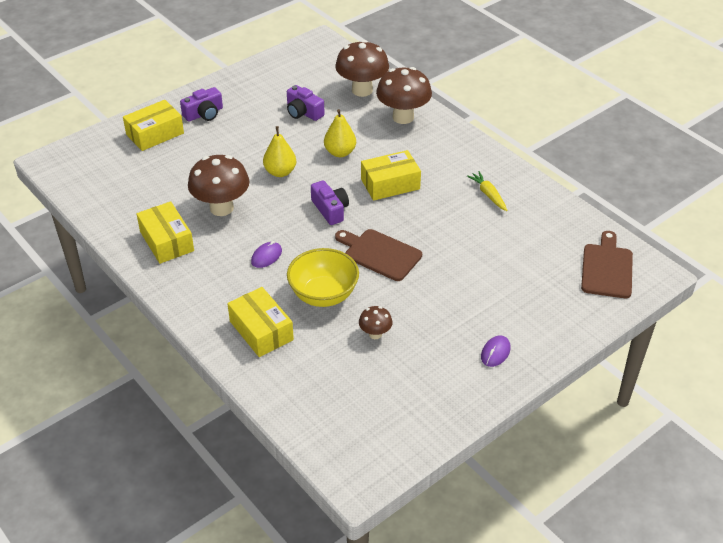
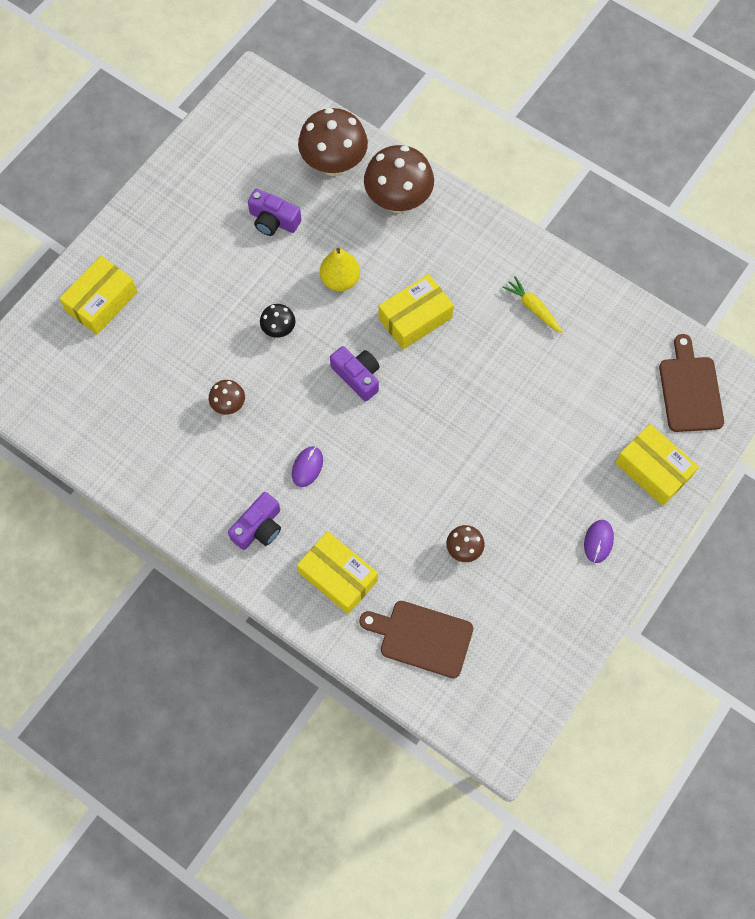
camera: 15 degrees left, 25 degrees up
yellow box [136,201,194,264] -> yellow box moved to [615,424,699,506]
purple camera [180,87,223,121] -> purple camera moved to [228,492,281,550]
brown mushroom [188,155,250,216] -> brown mushroom [209,380,245,415], size x0.49
yellow pear [263,126,296,177] -> black mushroom [260,304,296,338]
yellow bowl [287,248,359,307] -> none
brown cutting board [335,229,422,281] -> brown cutting board moved to [359,601,473,678]

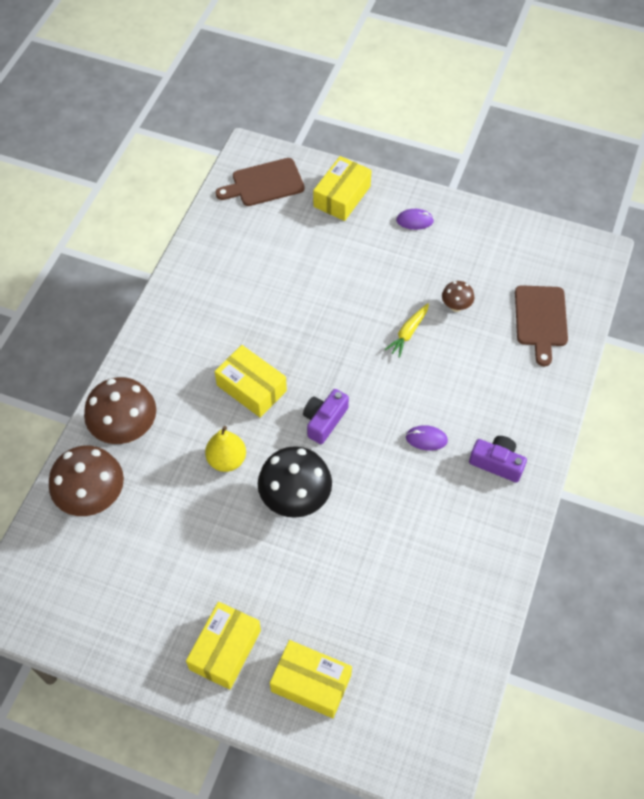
camera: 105 degrees left, 10 degrees down
brown mushroom [209,380,245,415] -> none
purple camera [248,189,301,236] -> none
black mushroom [260,304,296,338] -> black mushroom [258,446,332,518], size x2.03
yellow box [297,531,378,614] -> yellow box moved to [186,602,261,690]
yellow carrot [502,276,563,333] -> yellow carrot moved to [385,303,429,358]

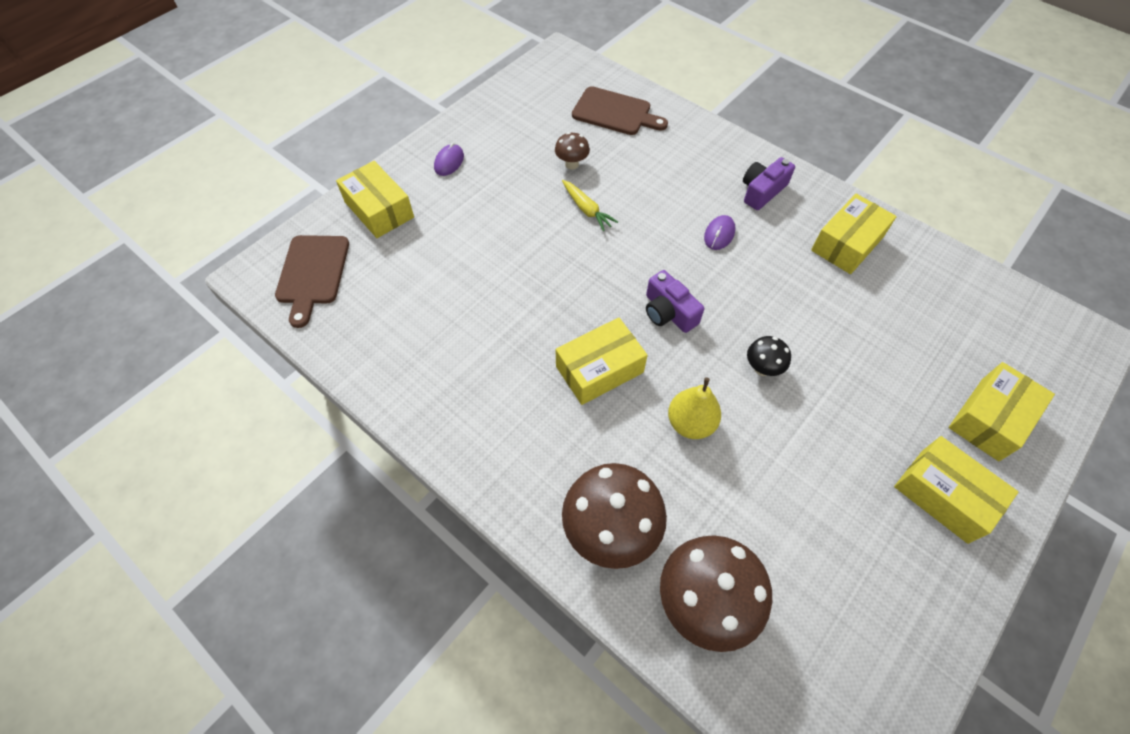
camera: 70 degrees left, 0 degrees up
black mushroom [258,446,332,518] -> black mushroom [747,336,791,376], size x0.49
none -> yellow box [811,194,897,274]

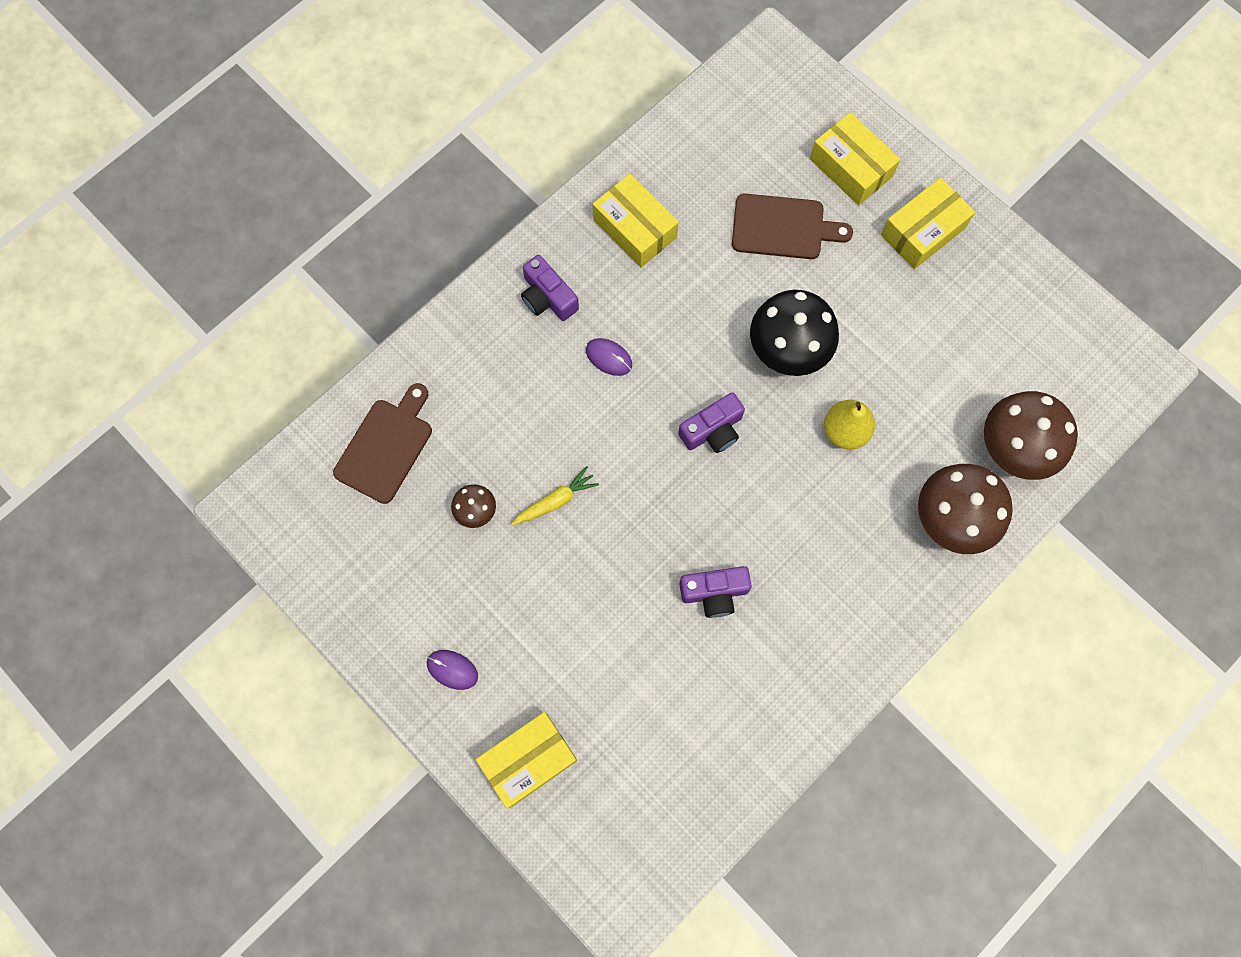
camera: 85 degrees left, 15 degrees up
brown cutting board [275,235,349,328] -> brown cutting board moved to [732,193,853,259]
yellow box [556,318,648,405] -> none
black mushroom [747,336,791,376] -> black mushroom [750,290,839,376], size x2.03
none -> purple camera [679,566,752,618]

